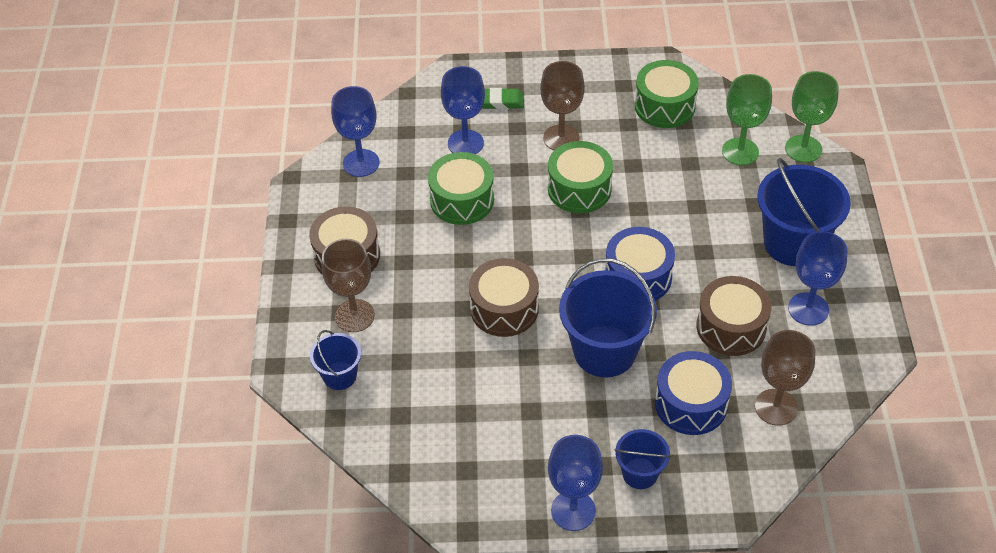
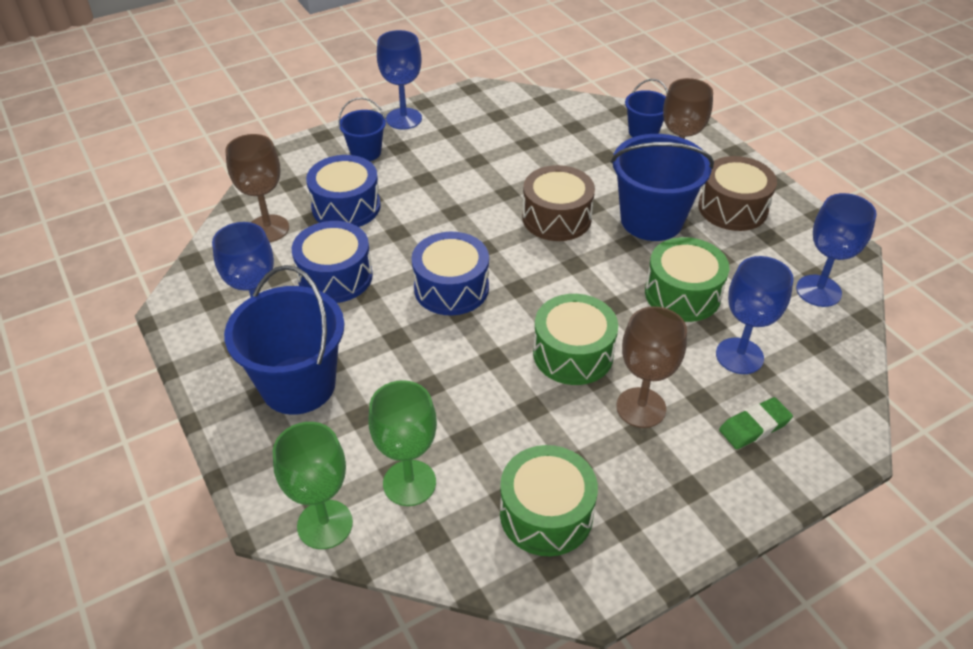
camera: 150 degrees right, 5 degrees down
blue bucket [559,258,657,378] -> blue bucket moved to [611,134,714,241]
brown drum [696,276,772,356] -> blue drum [292,221,373,303]

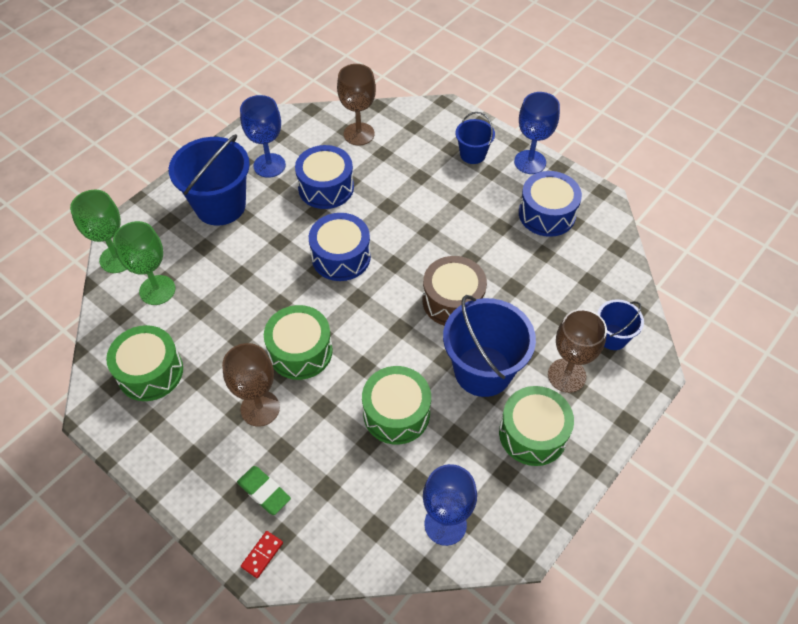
camera: 70 degrees right, 10 degrees up
blue drum [306,155,381,227] -> blue drum moved to [519,171,582,237]
brown drum [698,156,777,231] -> green drum [499,386,574,466]
blue goblet [716,256,794,374] -> none
none -> red domino [241,531,283,578]

